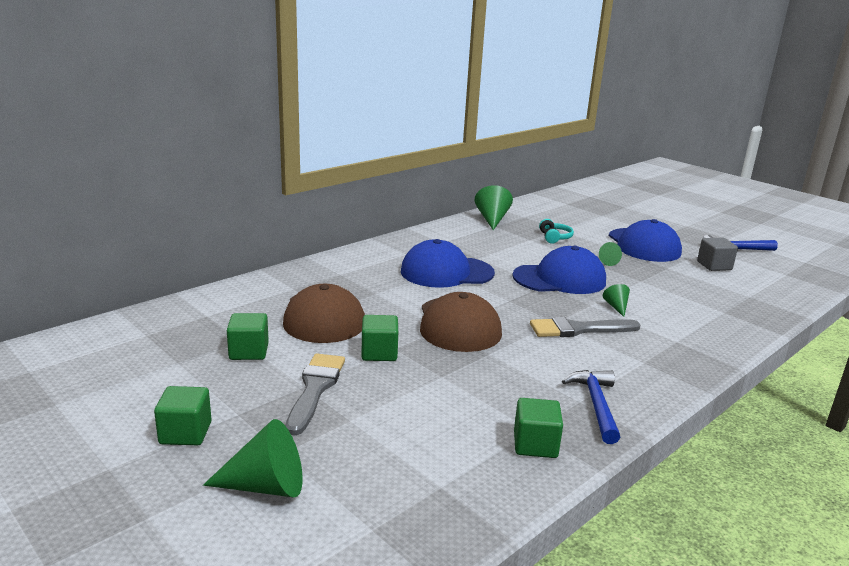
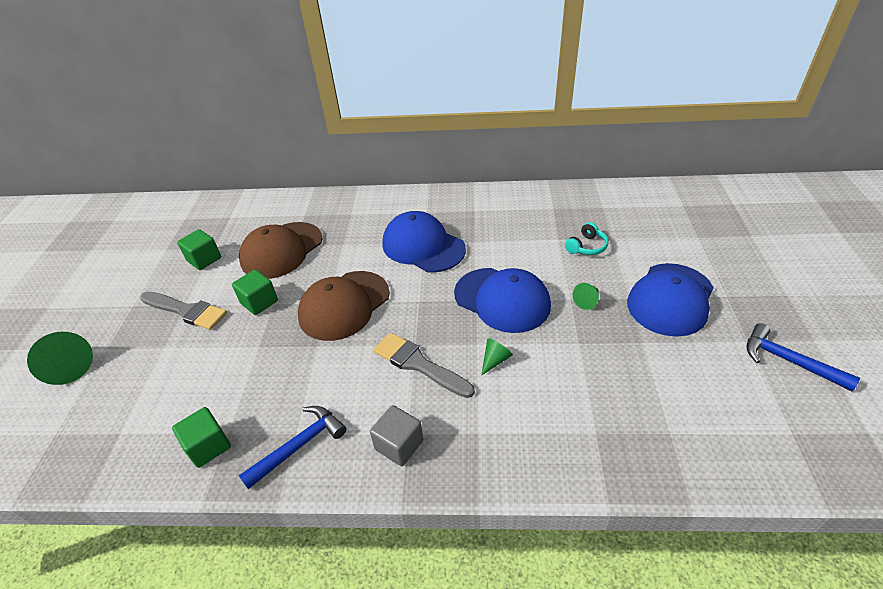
camera: 50 degrees right, 20 degrees up
green cube [154,386,212,445] -> none
grey brush [286,353,345,435] -> grey brush turned 60 degrees clockwise [140,292,227,330]
green cone [475,185,513,230] -> none
grey cube [697,238,738,271] -> grey cube moved to [370,405,423,466]

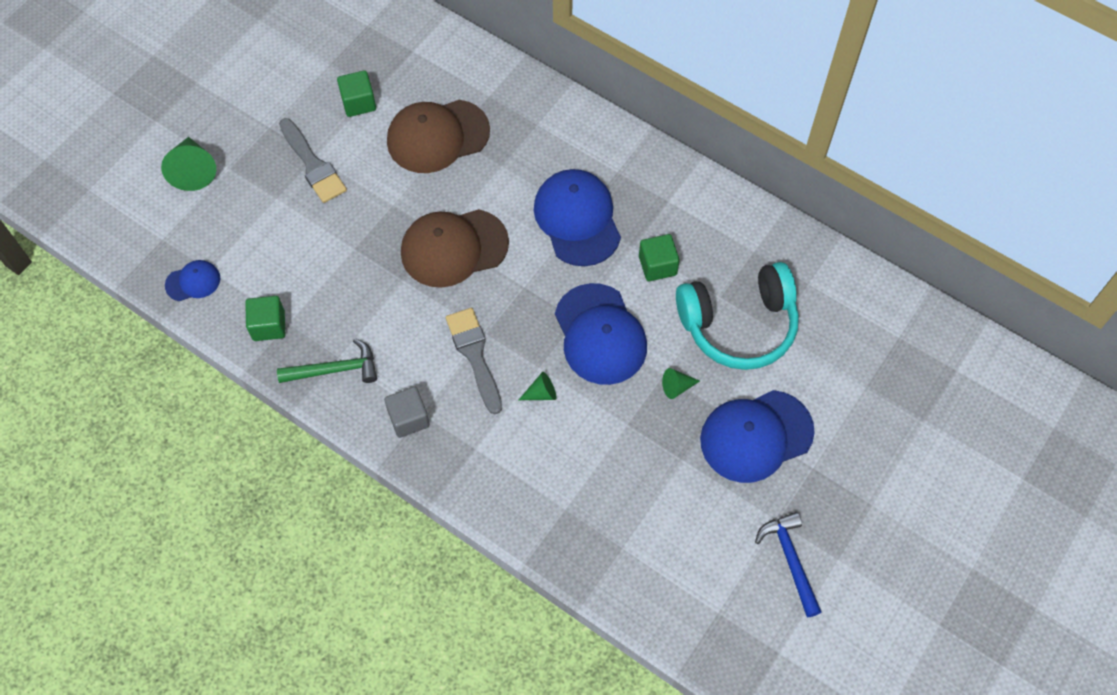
camera: 30 degrees right, 20 degrees up
green cube [232,269,278,315] -> green cube moved to [639,234,680,281]
blue hammer [239,406,346,489] -> green hammer [277,338,377,383]
turquoise headphones [565,222,609,255] -> turquoise headphones [676,262,799,370], size x2.39
none -> blue cap [165,260,220,301]

